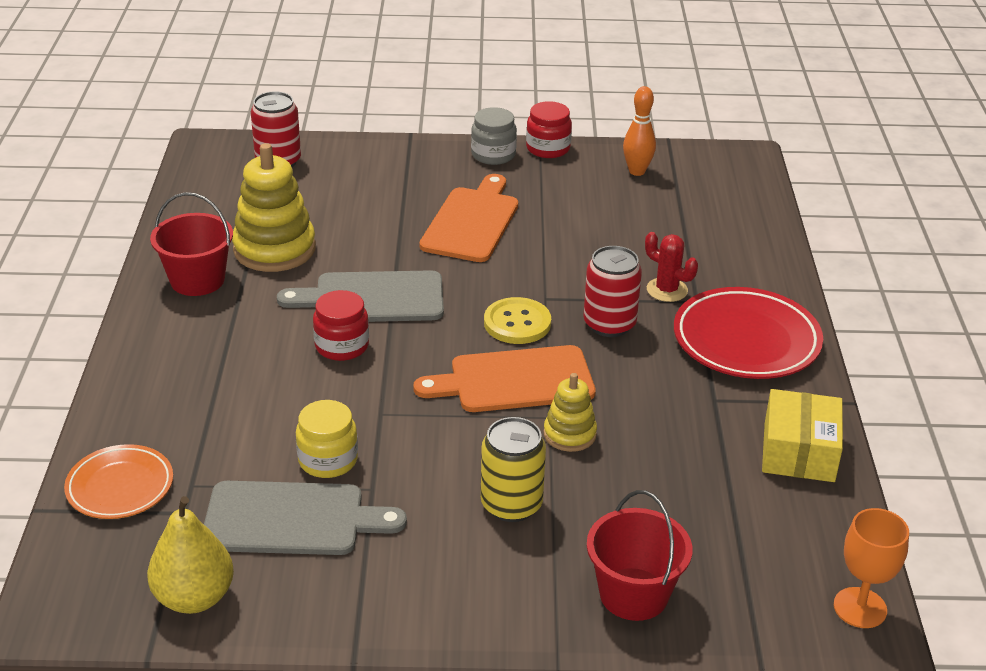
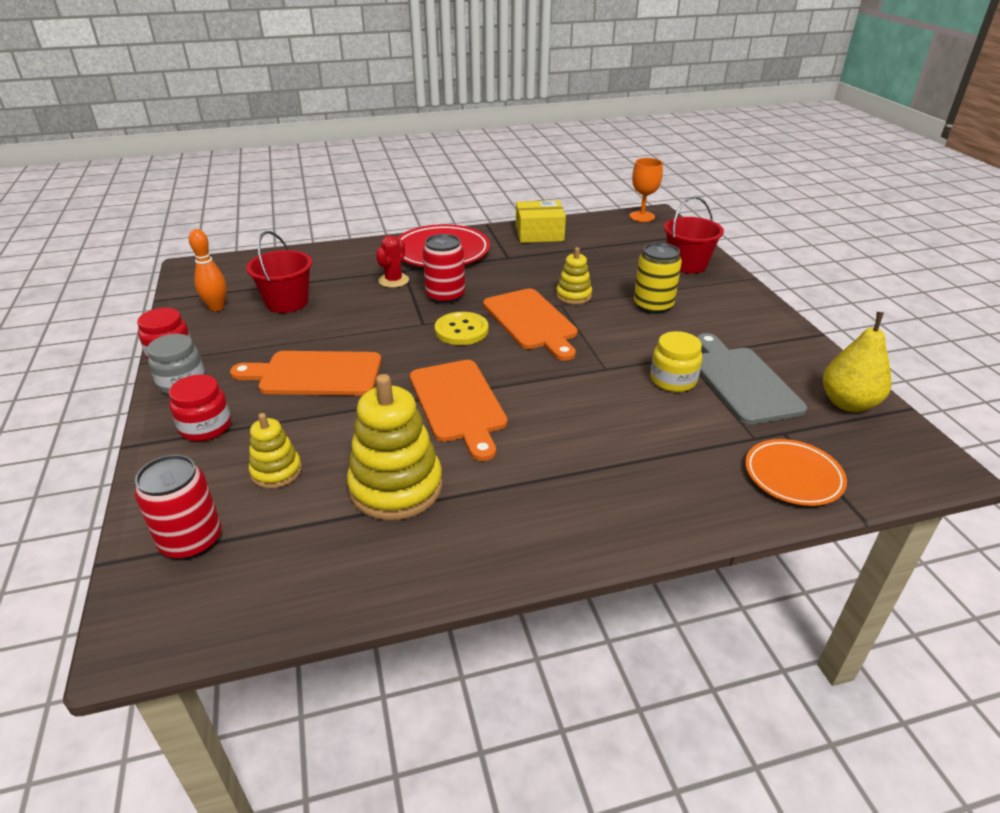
camera: 105 degrees left, 0 degrees up
red bucket [150,192,233,296] -> red bucket moved to [246,231,312,313]
grey cutting board [277,270,444,322] -> orange cutting board [410,360,508,461]
red jar [313,290,369,361] -> red jar moved to [169,374,231,441]
none -> yellow stacking toy [248,413,302,489]

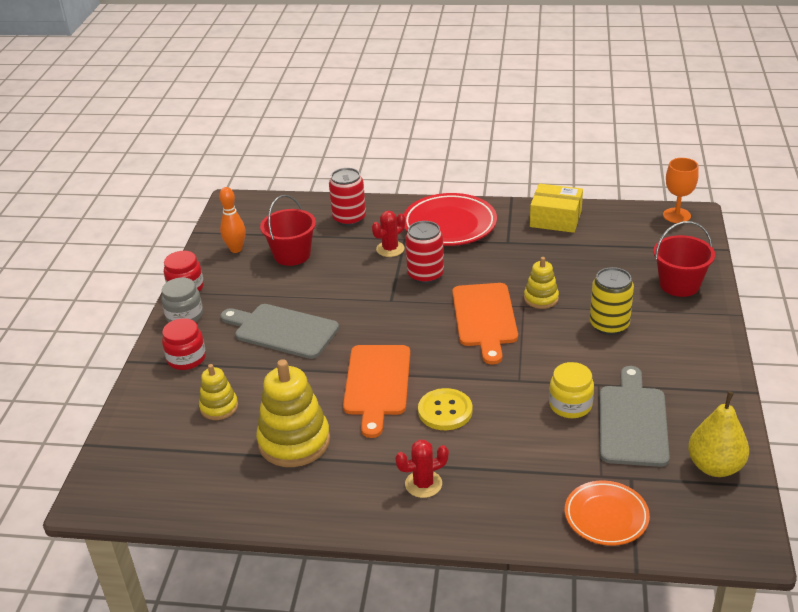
camera: 25 degrees right, 0 degrees up
red can [134,455,222,560] -> red can moved to [329,168,366,226]
orange cutting board [230,351,381,396] -> grey cutting board [221,304,339,359]
yellow button [435,312,489,345] -> yellow button moved to [418,388,473,430]
none -> red cactus [395,440,449,498]

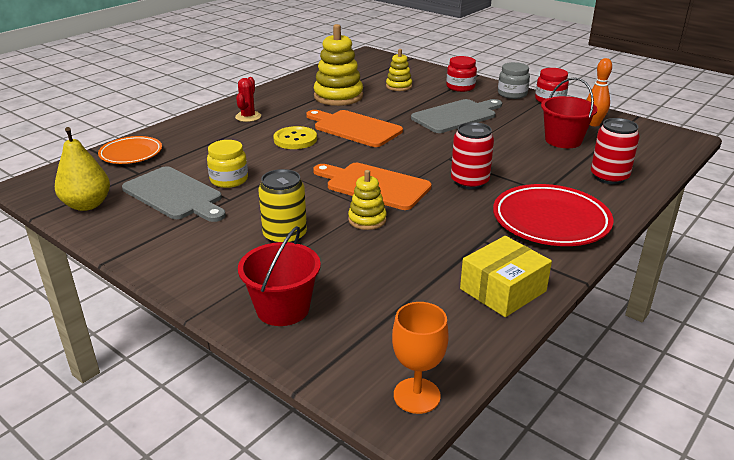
camera: 120 degrees right, 5 degrees down
red cactus [372,211,405,257] -> none

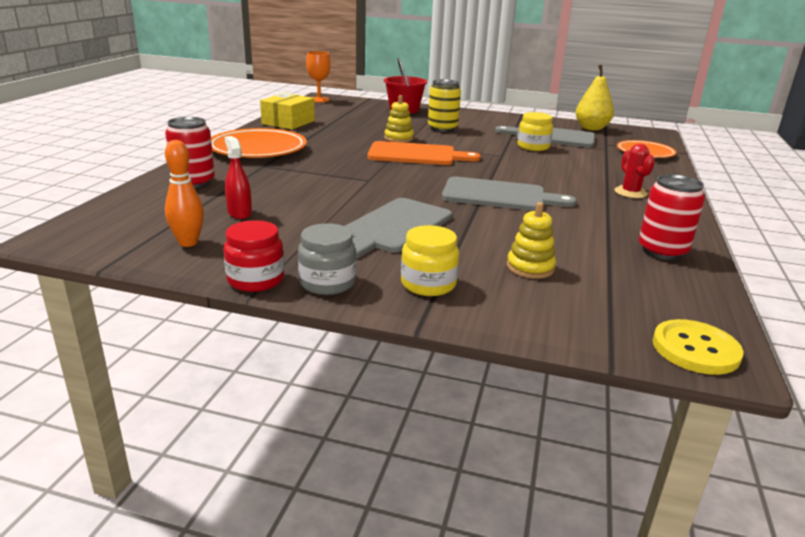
camera: 155 degrees right, 5 degrees down
yellow button [273,126,317,149] -> yellow button moved to [652,319,743,375]
orange cutting board [306,110,403,147] -> grey cutting board [442,176,577,211]
yellow stacking toy [314,24,363,106] -> none
red jar [446,56,477,92] -> yellow jar [401,225,459,296]
red can [451,122,494,190] -> red can moved to [638,174,705,260]
red plate [493,184,613,246] -> orange plate [211,128,307,158]
red bucket [541,77,598,148] -> red spray bottle [225,136,252,219]

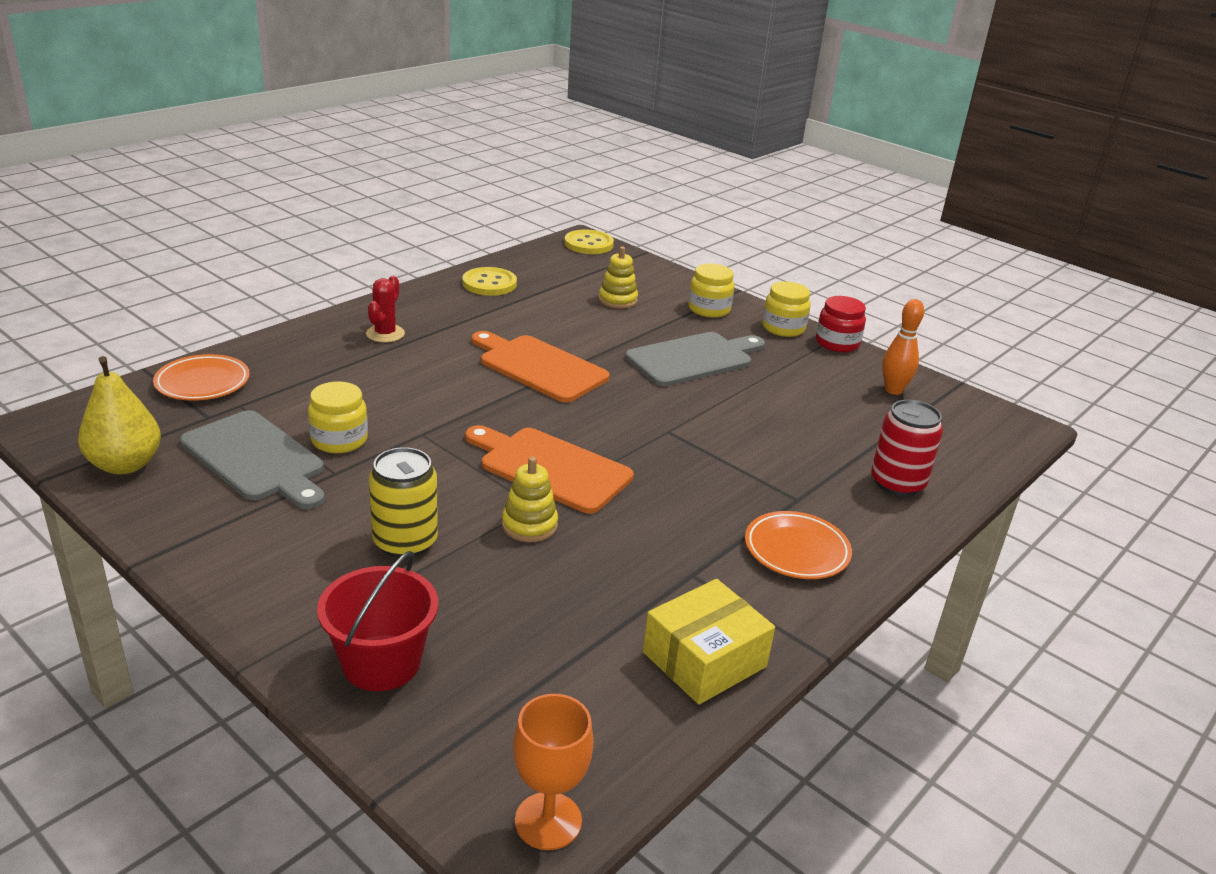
camera: 155 degrees left, 5 degrees up
orange plate [211,128,307,158] -> orange plate [745,511,852,579], size x0.63
red spray bottle [225,136,252,219] -> none
grey jar [298,223,357,295] -> yellow jar [762,281,811,337]
grey cutting board [442,176,577,211] -> orange cutting board [472,331,610,402]
red can [638,174,705,260] -> yellow button [462,267,517,296]

